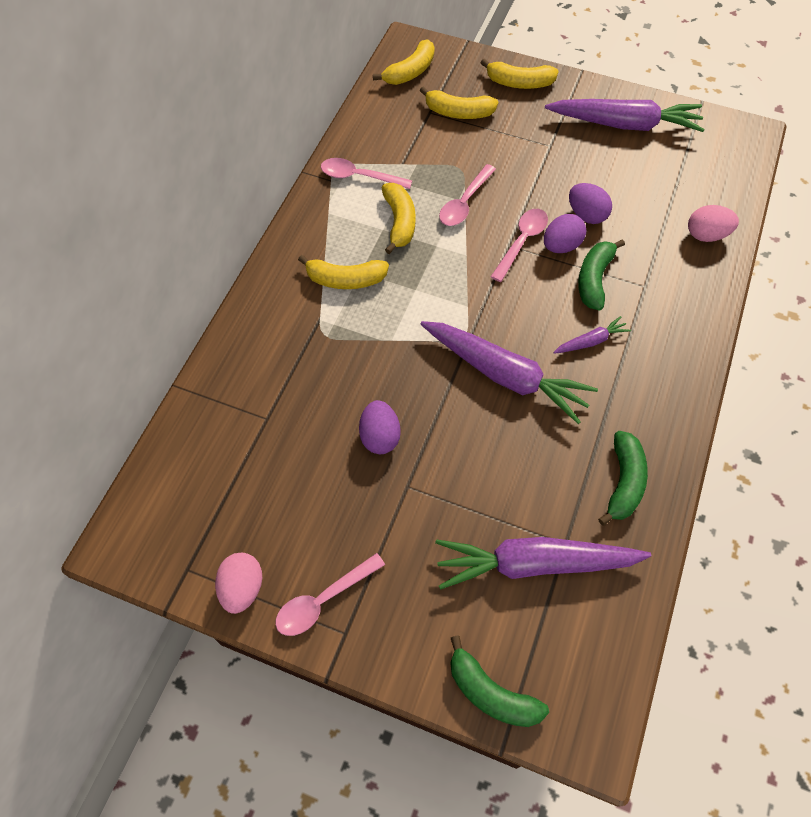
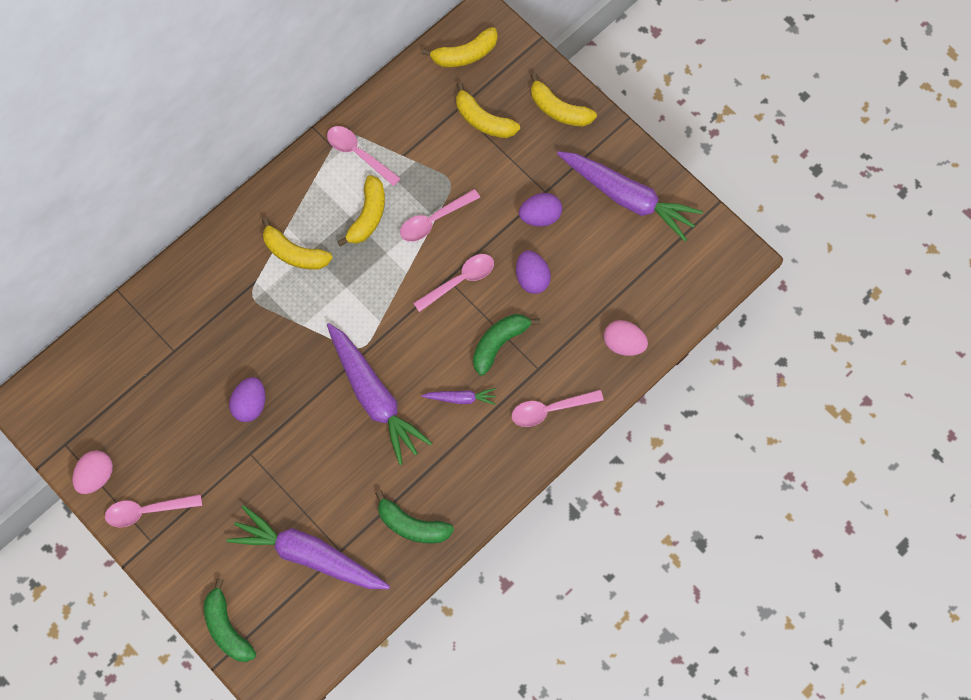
camera: 25 degrees right, 10 degrees up
purple egg [544,214,586,253] -> purple egg moved to [519,193,562,227]
green banana [598,431,648,526] -> green banana turned 75 degrees clockwise [375,490,454,544]
none -> pink spoon [512,390,604,427]

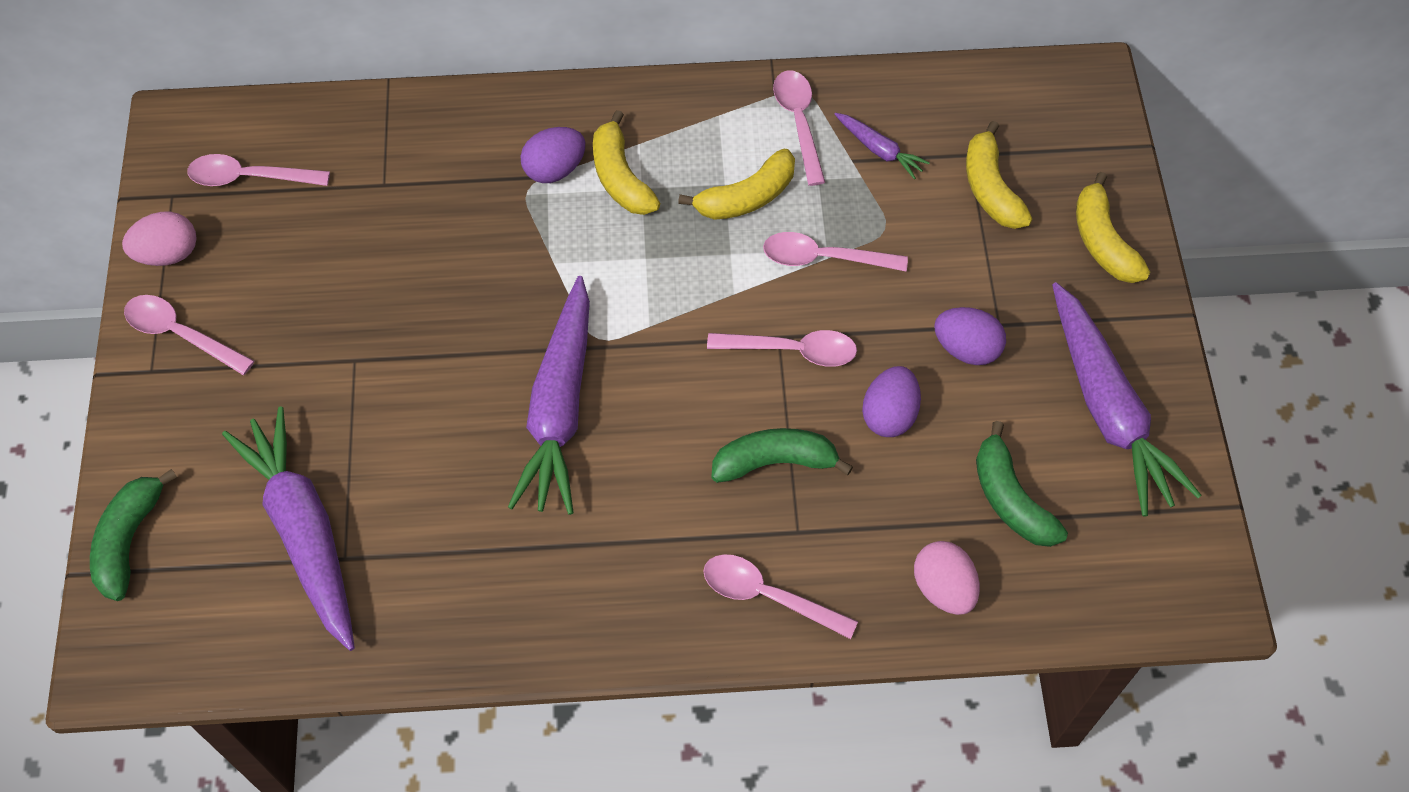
camera: 40 degrees right, 10 degrees down
purple egg [229,377,265,422] -> purple egg moved to [520,127,585,183]
green banana [375,490,454,544] -> green banana moved to [976,421,1068,547]
purple carrot [421,388,496,405] -> purple carrot moved to [834,113,930,179]
yellow banana [422,27,498,67] -> none
none -> pink spoon [187,154,330,186]

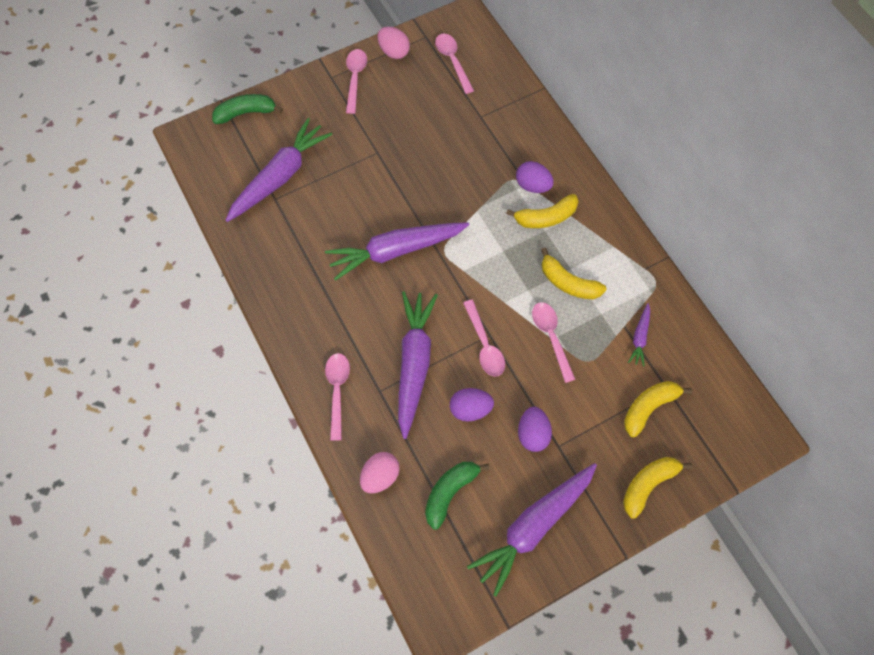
camera: 65 degrees right, 5 degrees up
yellow banana [593,110,660,215] -> yellow banana turned 150 degrees counterclockwise [506,194,579,228]
green banana [711,428,853,483] -> purple carrot [398,292,438,439]
pink spoon [773,71,825,186] -> none

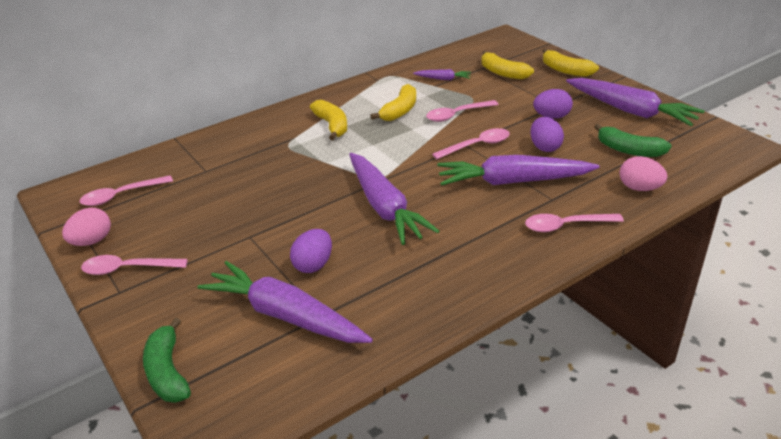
camera: 95 degrees left, 30 degrees down
purple egg [516,161,554,193] -> purple egg moved to [290,229,332,273]

